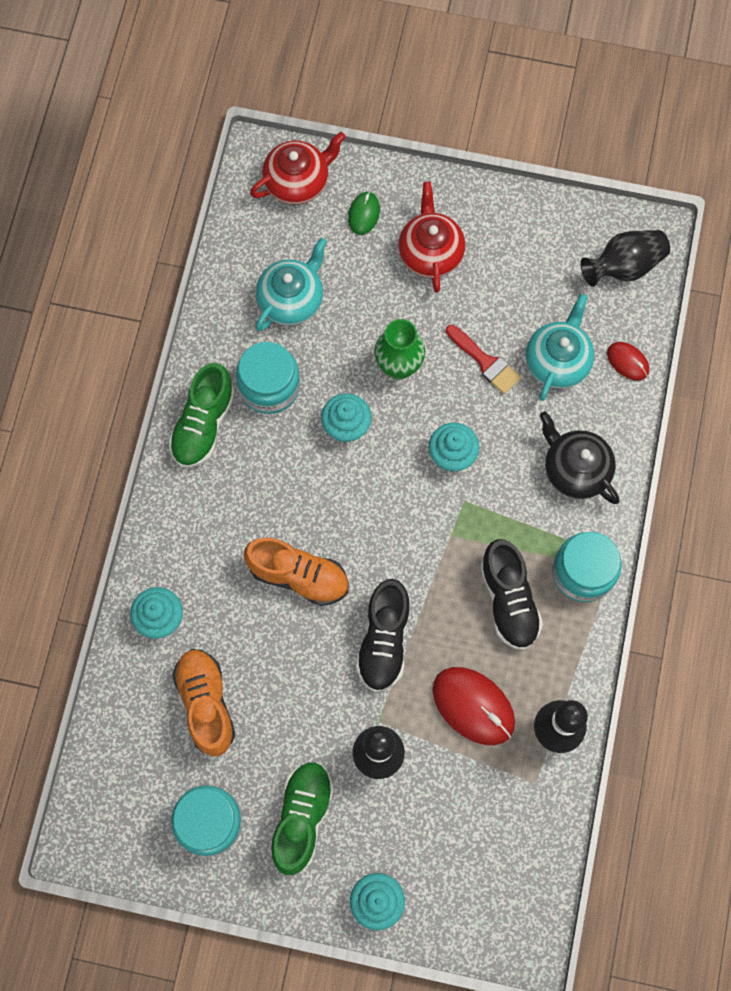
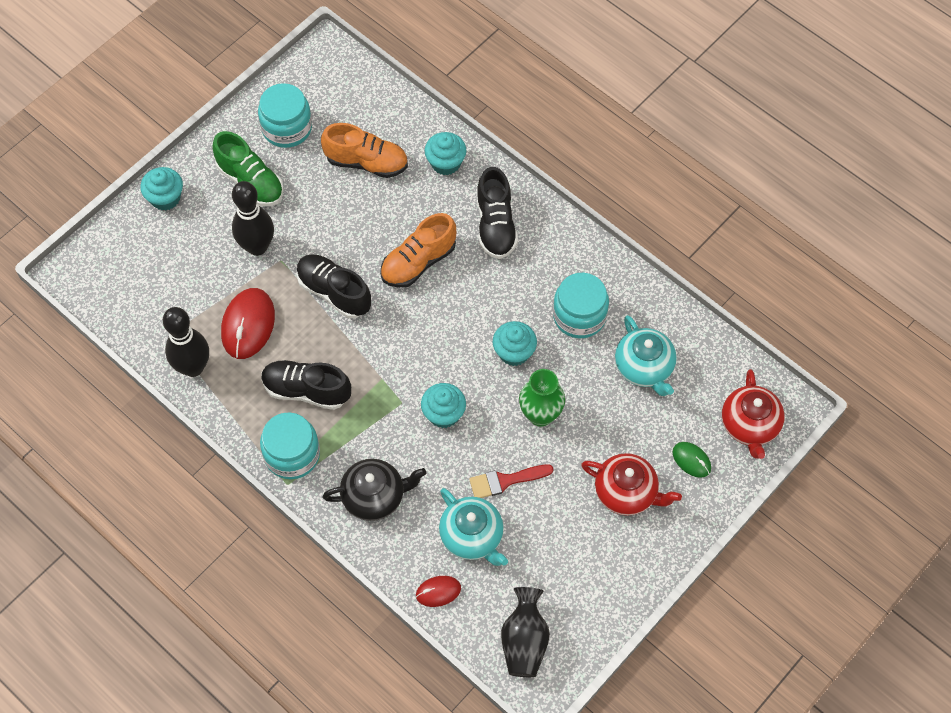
camera: 120 degrees right, 10 degrees down
green shoe [169,363,235,468] -> none
red mouse [433,667,515,745] -> red mouse turned 60 degrees counterclockwise [221,288,275,359]
none -> black shoe [476,167,518,259]

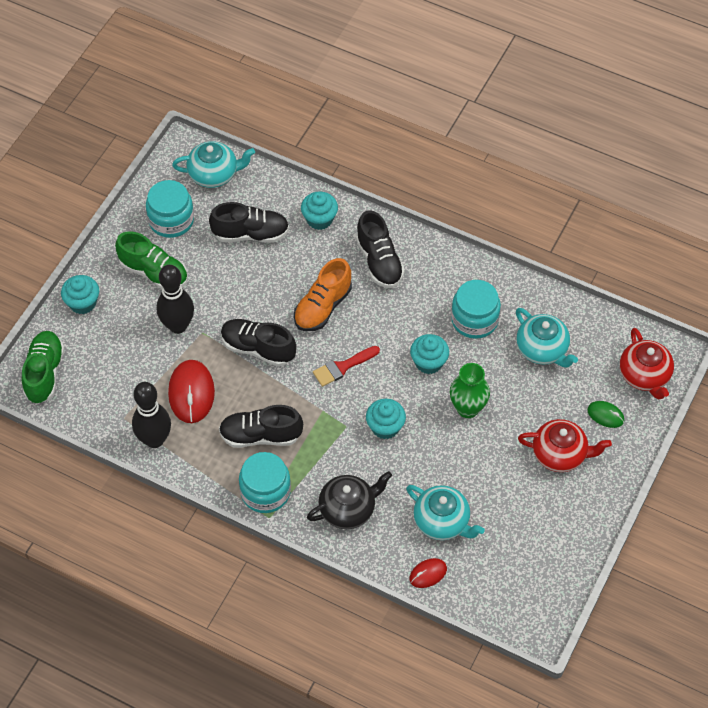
camera: 15 degrees left, 5 degrees down
orange shoe [321,123,408,178] -> black shoe [209,202,289,243]
red brush [469,464,554,498] -> red brush moved to [313,346,380,387]
black vase [501,587,550,677] -> none
none -> green shoe [22,331,65,404]
none -> turquoise teapot [172,141,255,188]

